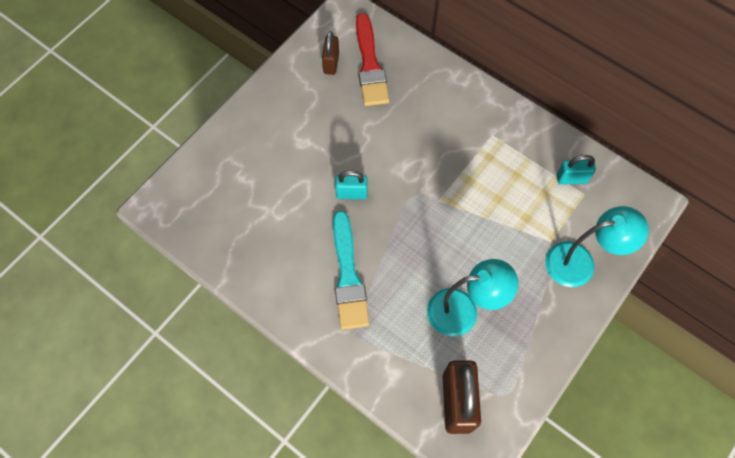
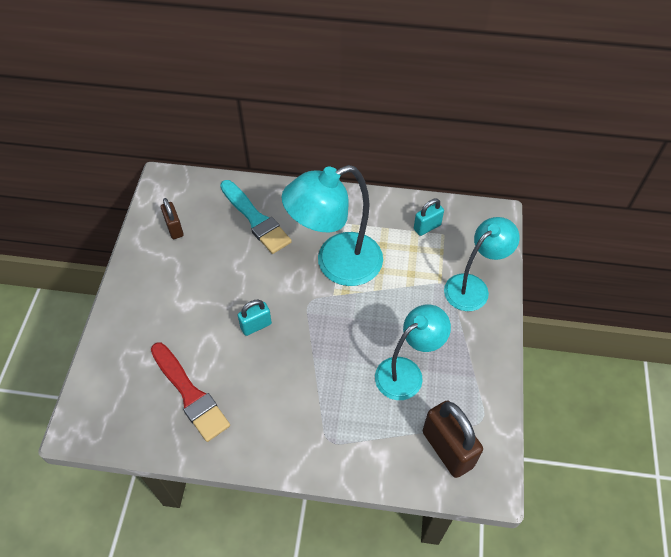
camera: 30 degrees left, 10 degrees down
turquoise brush [333,211,369,330] -> turquoise brush moved to [220,180,292,254]
red brush [356,13,389,106] -> red brush moved to [151,343,230,442]
none -> turquoise lamp [282,165,383,286]

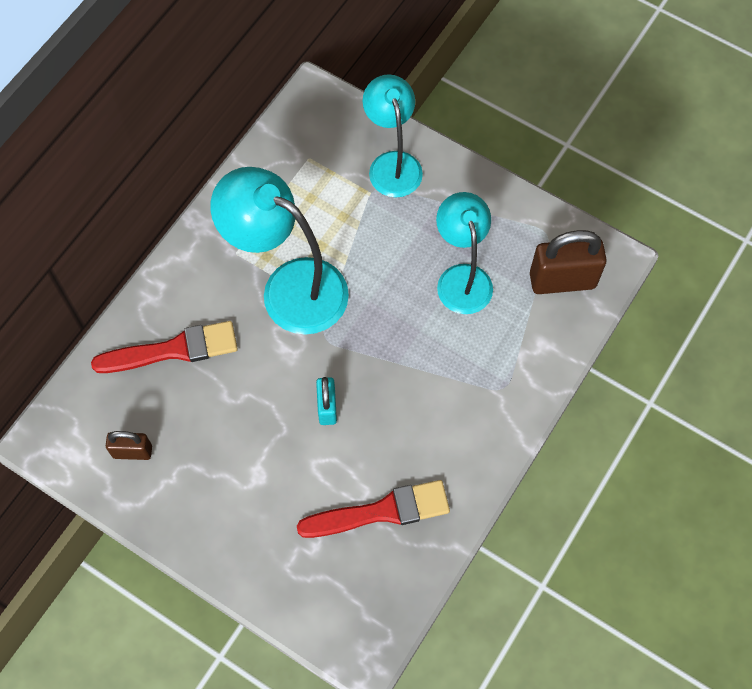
camera: 65 degrees left, 10 degrees up
turquoise brush [220,180,292,254] -> red brush [91,321,238,373]
turquoise lamp [282,165,383,286] -> turquoise lamp turned 120 degrees clockwise [210,167,349,335]
turquoise padlock [414,199,444,236] -> none

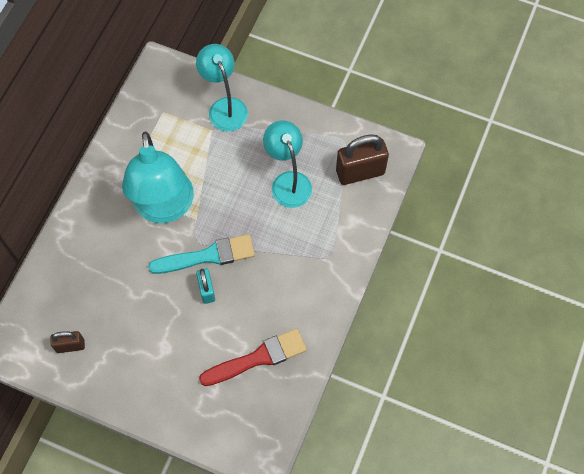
camera: 10 degrees left, 0 degrees up
red brush [91,321,238,373] -> none
turquoise lamp [210,167,349,335] -> turquoise lamp turned 120 degrees counterclockwise [122,132,194,223]
none -> turquoise brush [148,234,255,274]

